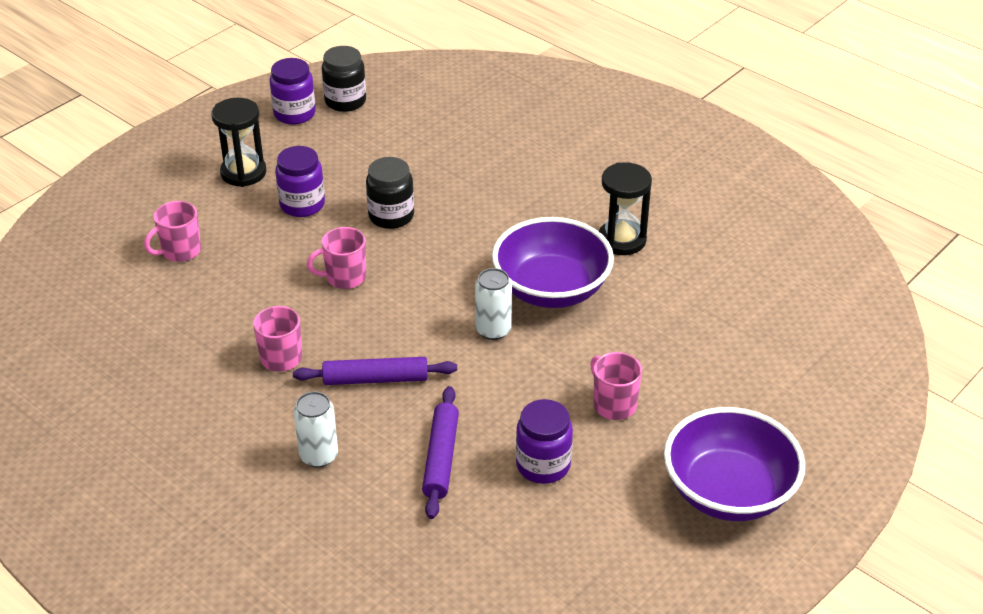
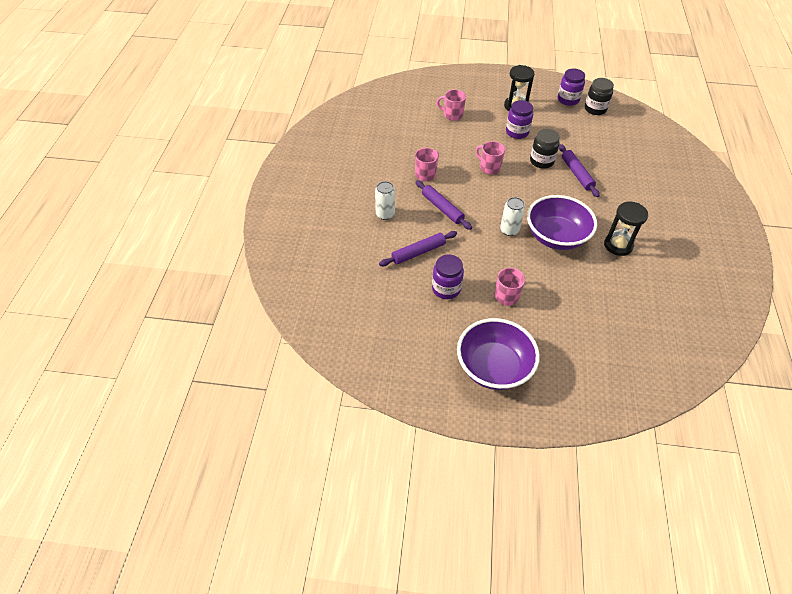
camera: 55 degrees right, 10 degrees up
none -> purple rolling pin [559,144,600,197]

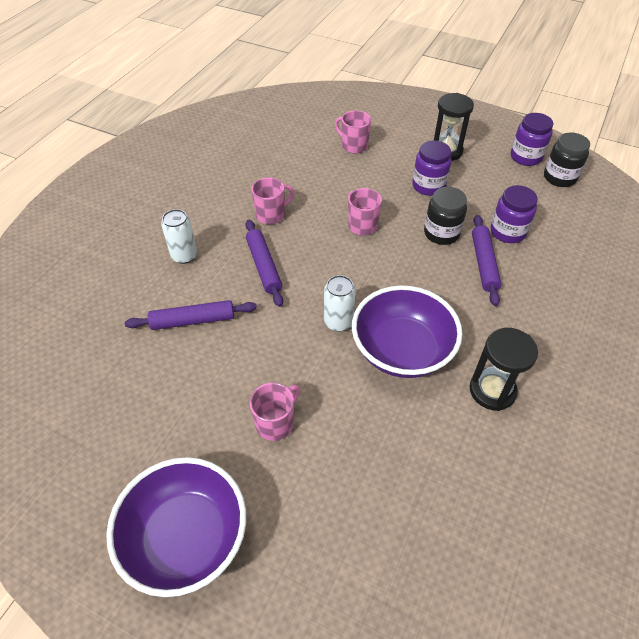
camera: 20 degrees right, 0 degrees up
purple jar [432,254,464,299] -> purple jar moved to [491,185,538,243]

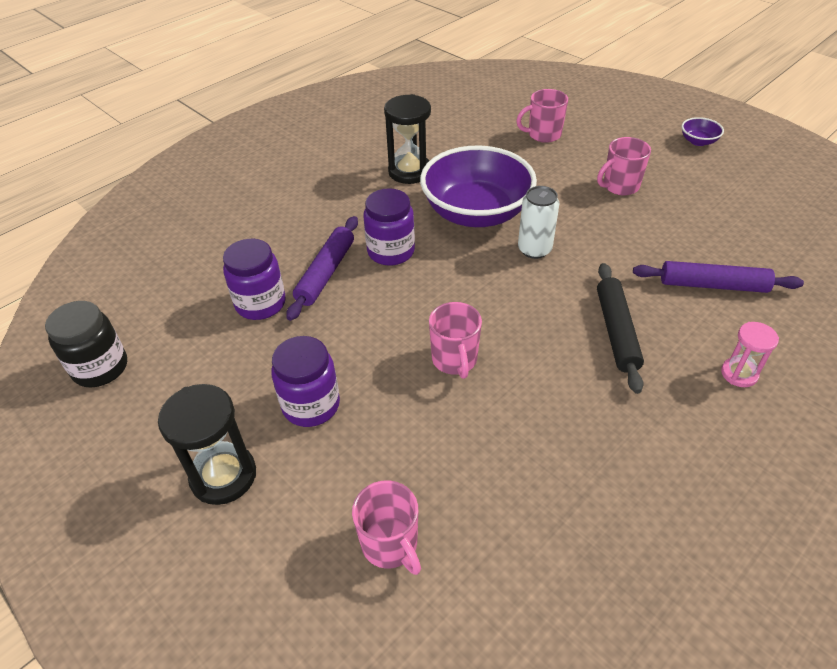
camera: 160 degrees left, 5 degrees down
purple bowl [106,457,246,597] -> purple bowl [682,117,724,146], size x0.40
white can [161,209,197,264] -> pink hourglass [721,322,779,387]
purple rolling pin [245,220,283,307] -> black rolling pin [597,263,644,394]
pink mug [251,178,294,224] -> pink mug moved to [516,89,568,143]
black jar [424,187,467,245] -> none
purple jar [511,113,553,166] -> purple jar moved to [363,188,415,266]

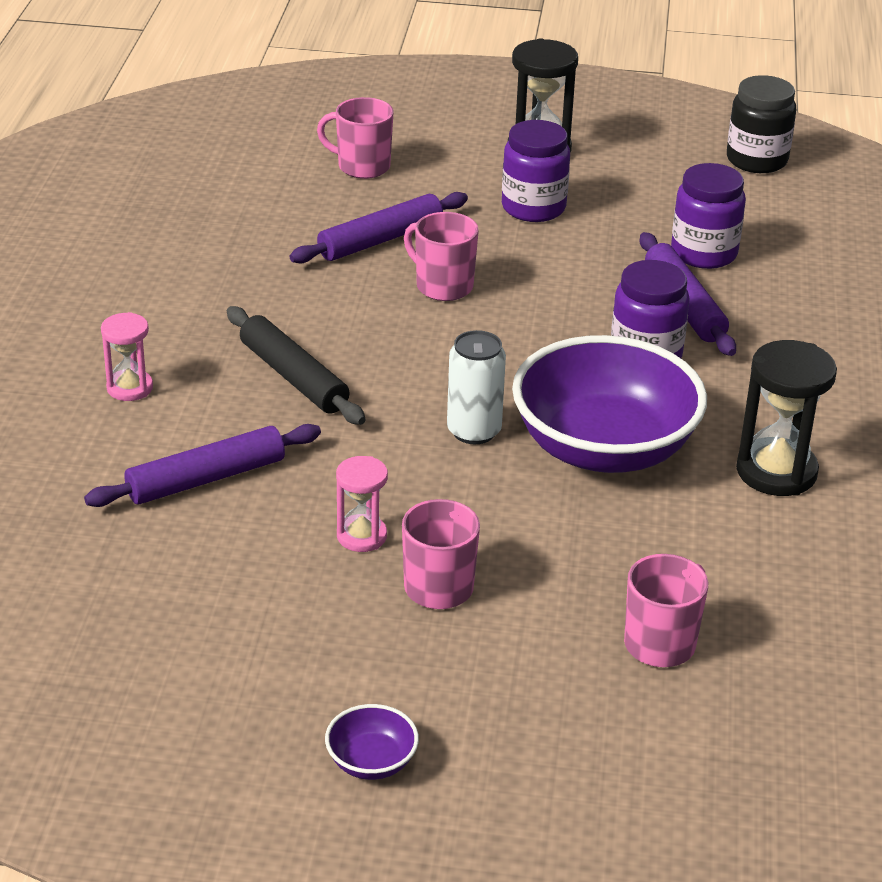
camera: 140 degrees right, 10 degrees down
none -> purple rolling pin [289,192,468,264]
none -> pink hourglass [336,456,388,552]

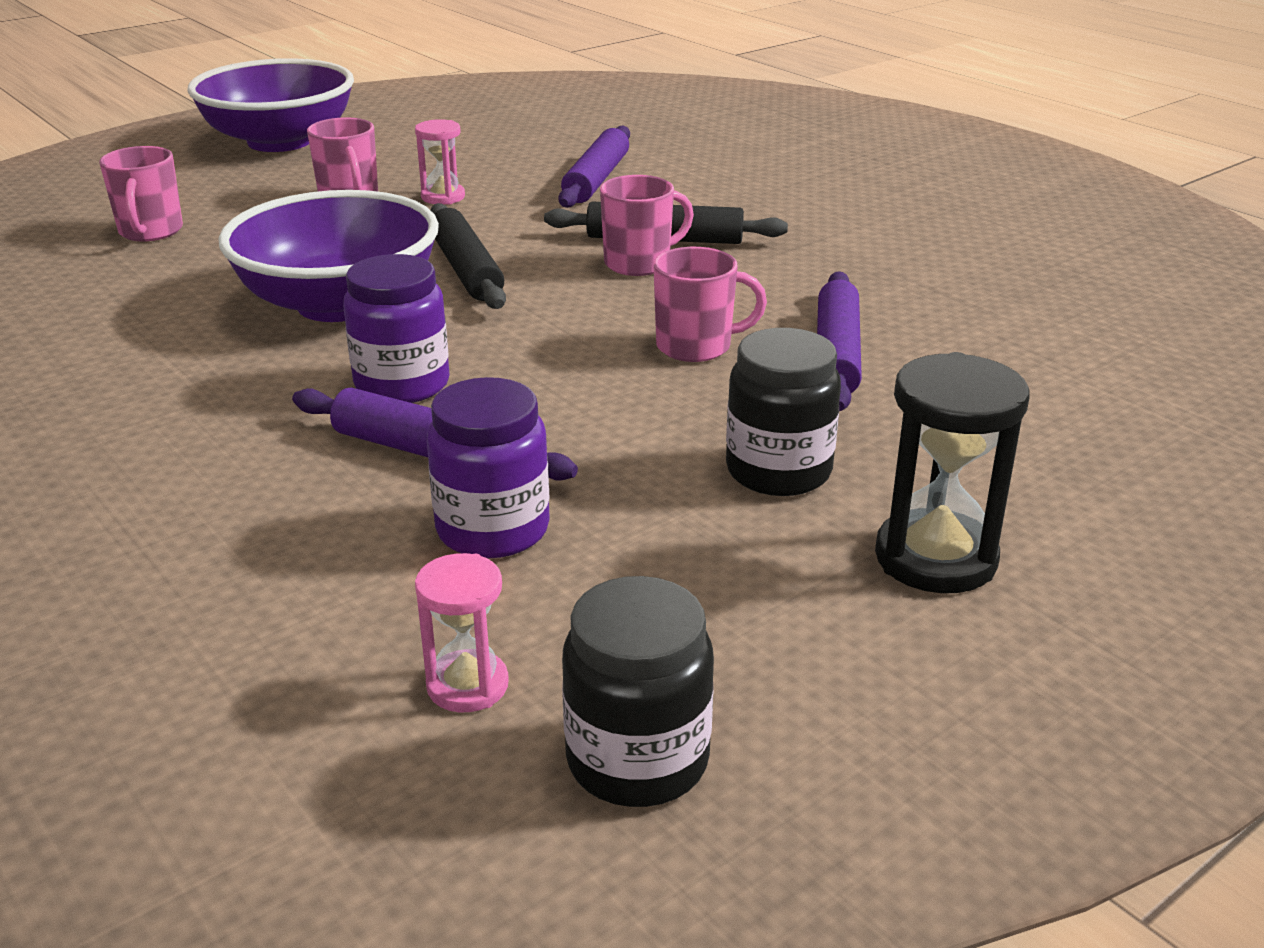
camera: 135 degrees right, 5 degrees down
pink hourglass [101,312,153,401] -> pink hourglass moved to [415,553,509,712]
pink mug [317,97,393,179] -> pink mug moved to [600,175,694,276]
purple bowl [325,704,419,780] -> purple bowl [187,58,354,152], size x2.49
white can [447,330,506,444] -> black rolling pin [431,203,506,309]
purple jar [502,120,570,222] -> black jar [726,328,841,496]
black hourglass [736,340,837,496] -> none

